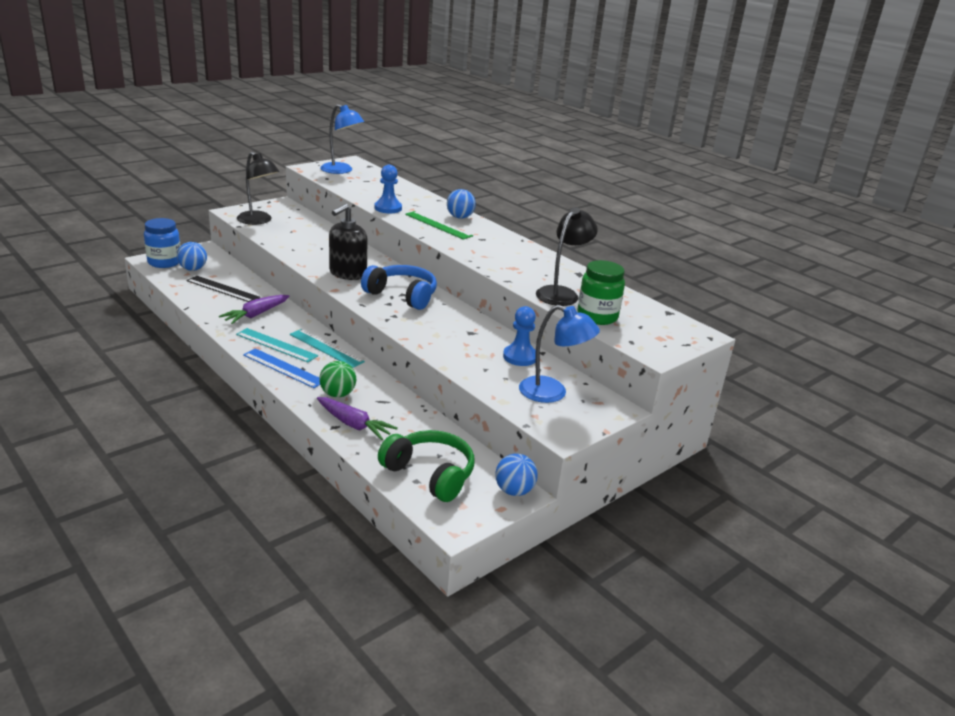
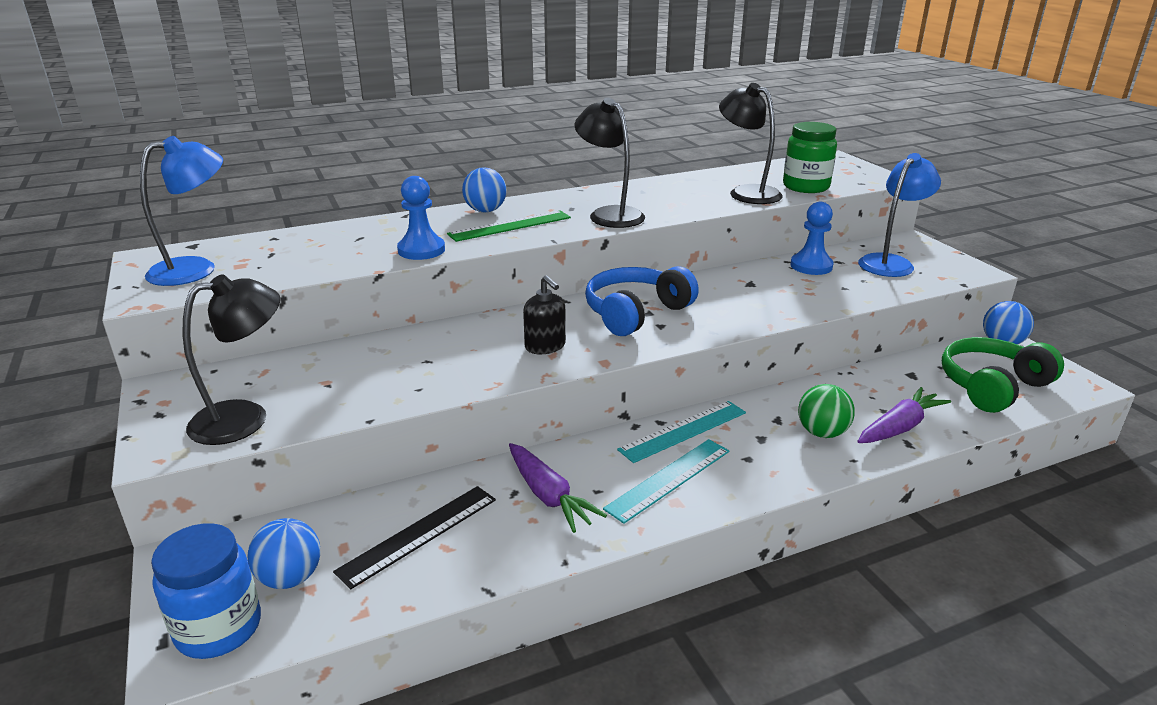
camera: 70 degrees left, 0 degrees up
blue ruler [243,348,320,388] -> none
black soap dispenser [329,204,368,280] -> black soap dispenser [523,275,566,354], size x0.63
none -> black lamp [575,97,645,228]

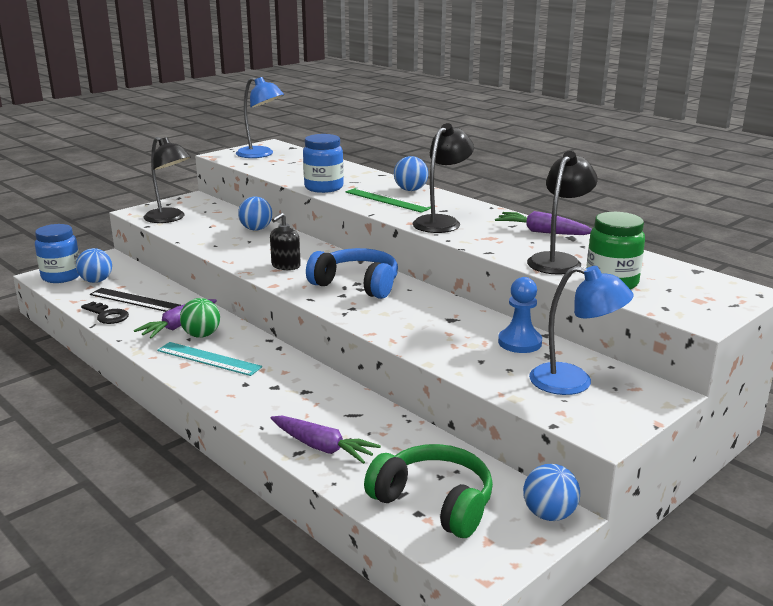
camera: 70 degrees right, 5 degrees down
blue pawn [397,176,445,260] -> blue jar [303,134,344,193]
turquoise ruler [617,401,746,463] -> none
green ball [798,384,855,438] -> green ball moved to [180,298,220,338]
none -> black key [81,301,129,324]
none -> blue ball [238,197,272,231]
none -> purple carrot [495,211,592,235]

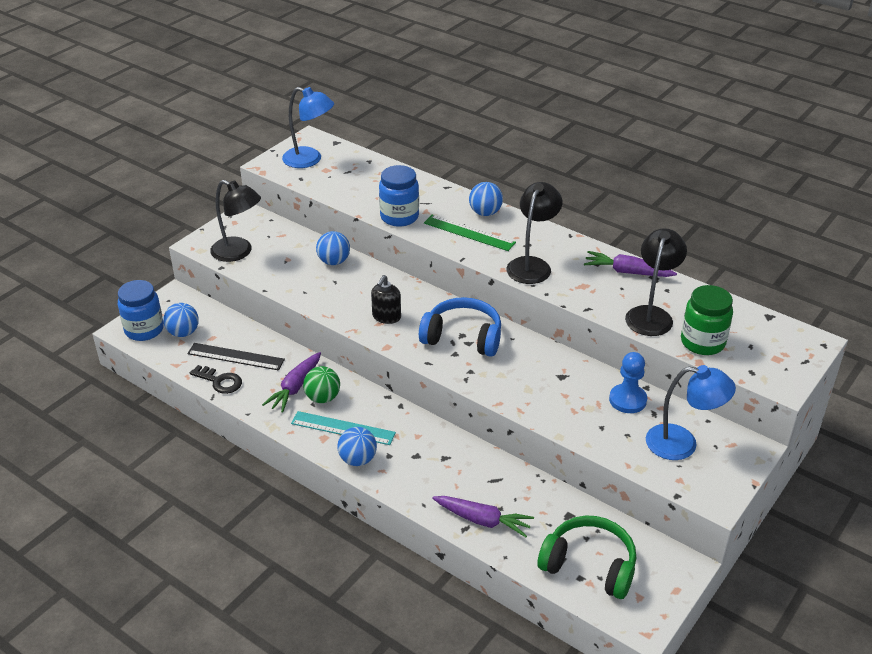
camera: 10 degrees left, 15 degrees up
blue ball [523,464,580,521] -> blue ball moved to [337,427,377,466]

